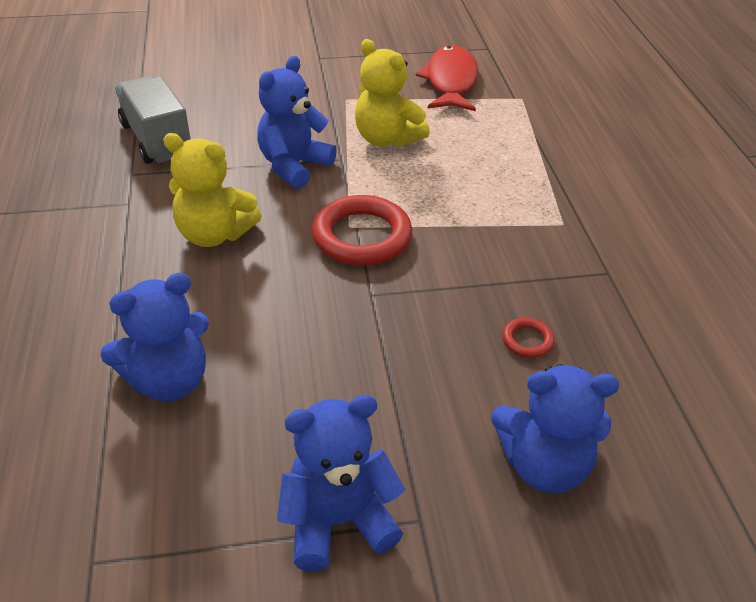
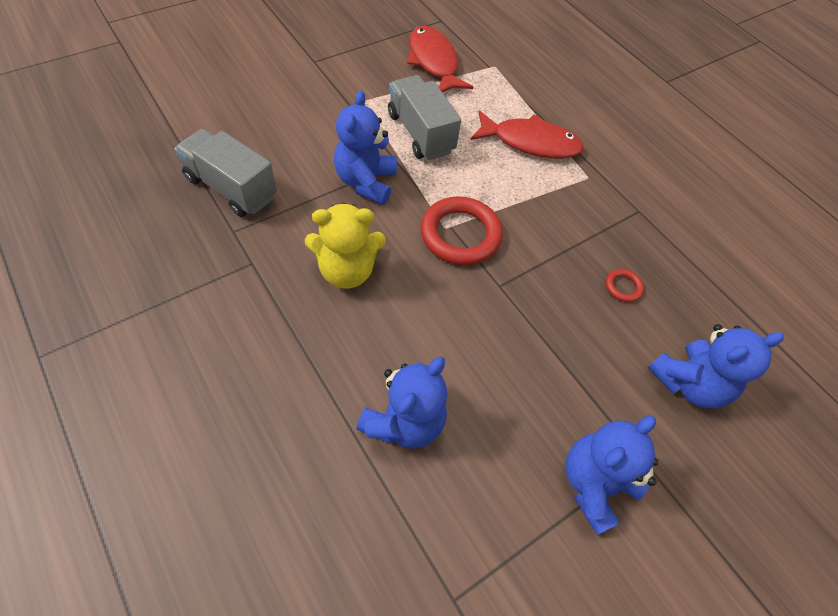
camera: 30 degrees left, 15 degrees up
yellow teddy bear [355,39,430,147] -> grey truck [388,75,461,160]
none -> red fish [471,111,584,159]

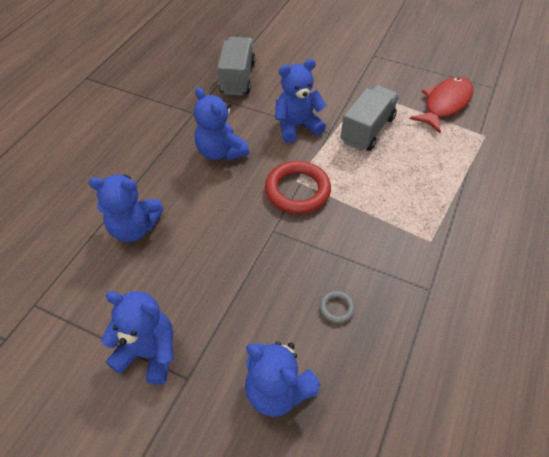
camera: 65 degrees right, 5 degrees down
yellow teddy bear [305,203,386,289] -> blue teddy bear [194,87,249,161]
red fish [471,111,584,159] -> none
red ring [606,269,644,302] -> grey ring [319,290,355,323]

